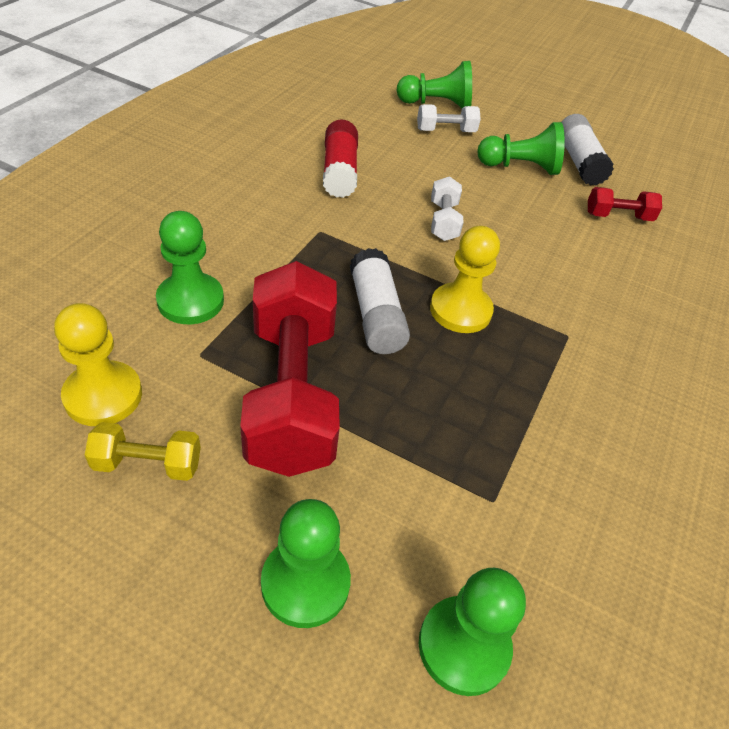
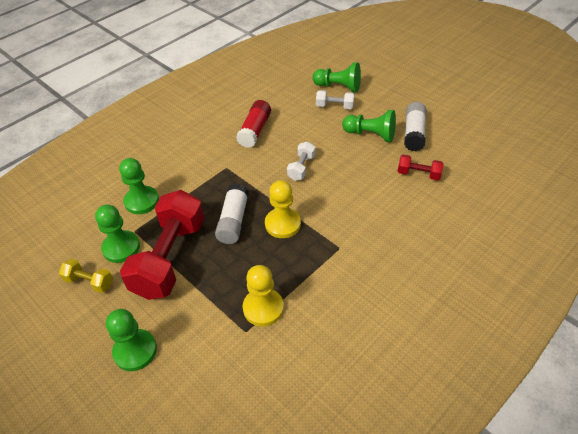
camera: 25 degrees right, 0 degrees up
yellow pawn [54,303,142,426] -> yellow pawn moved to [243,265,284,326]
green pawn [419,568,526,696] -> green pawn moved to [95,205,140,263]

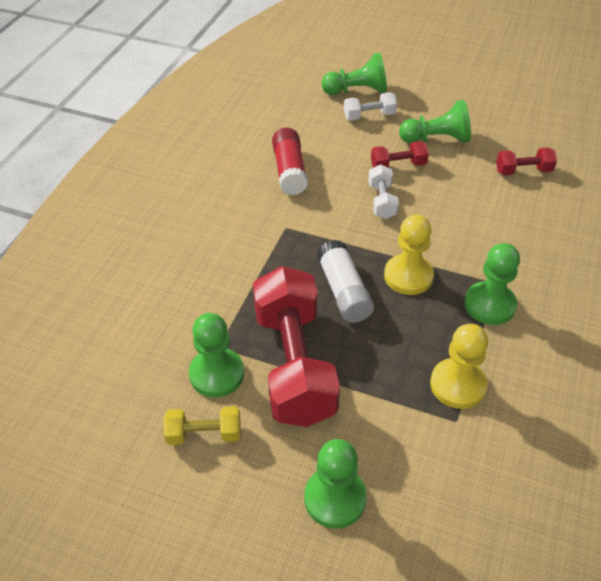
camera: 25 degrees left, 0 degrees up
green pawn [119,158,159,214] -> green pawn moved to [464,243,520,325]
white glue stick [404,102,427,151] -> none
none -> red dumbbell [371,141,429,168]

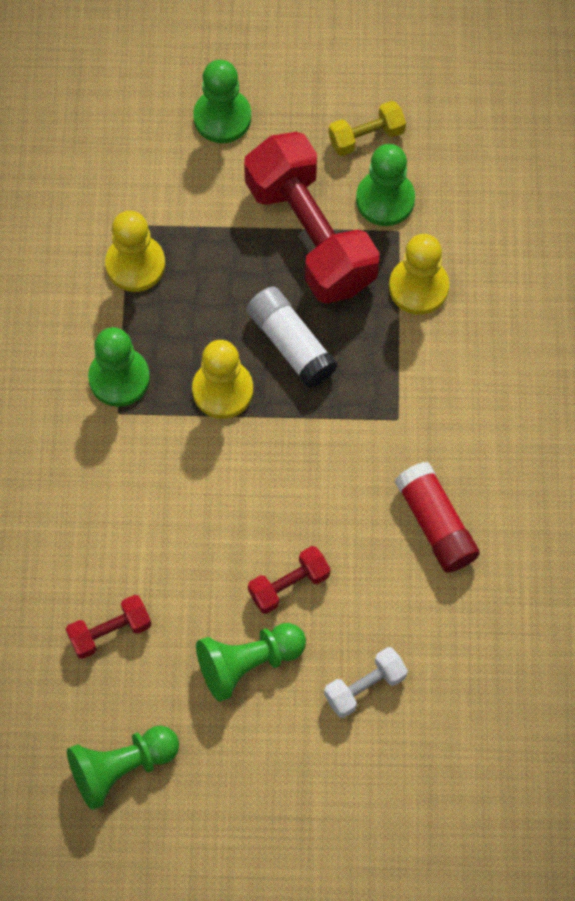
camera: 160 degrees right, 20 degrees up
green pawn [322,53,387,95] -> green pawn moved to [67,726,179,810]
white dumbbell [368,164,399,219] -> none
none -> yellow pawn [389,234,449,315]

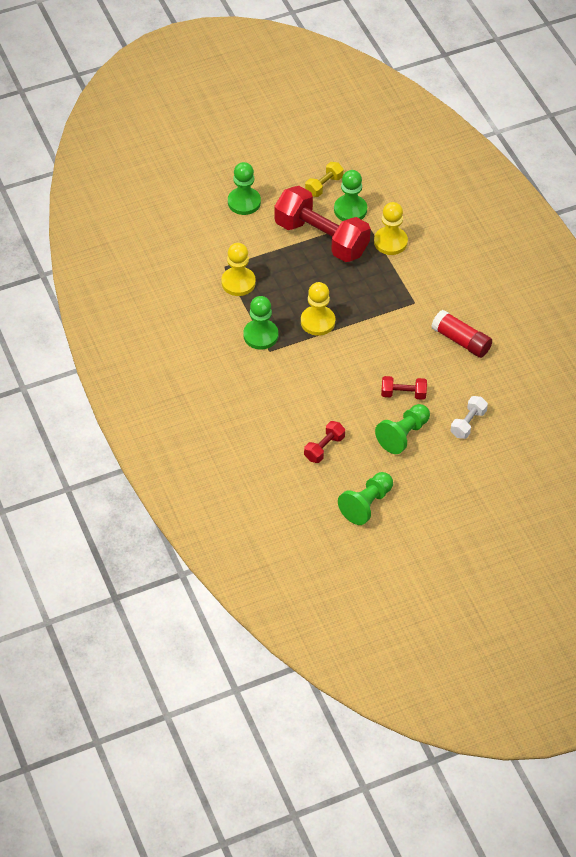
camera: 25 degrees left, 15 degrees down
white glue stick [246,286,338,388] -> none
red dumbbell [248,546,330,614] -> red dumbbell turned 60 degrees clockwise [381,376,427,400]

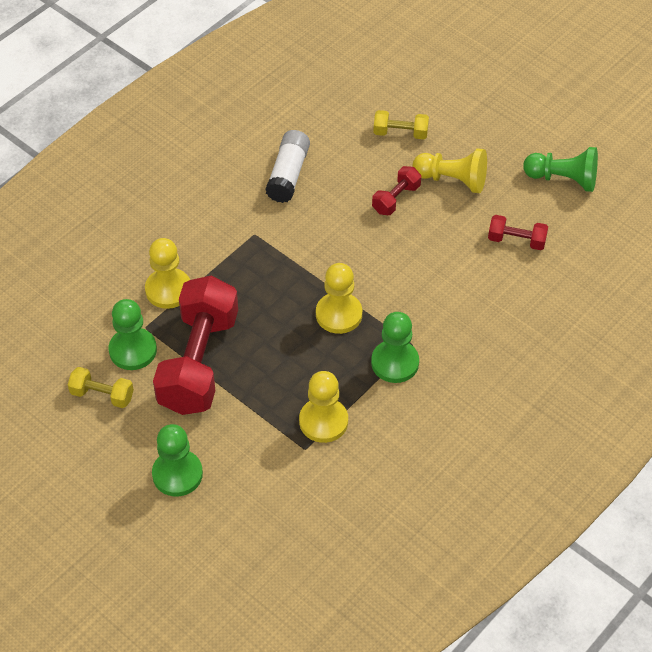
camera: 115 degrees left, 0 degrees up
green pawn [375,404,430,454] -> yellow pawn [412,148,487,193]
red dumbbell [381,376,427,400] -> red dumbbell turned 60 degrees clockwise [372,166,421,215]
red glue stick [431,310,492,358] -> white glue stick [265,130,310,203]
white dumbbell [451,396,488,439] -> yellow dumbbell [373,110,429,139]

